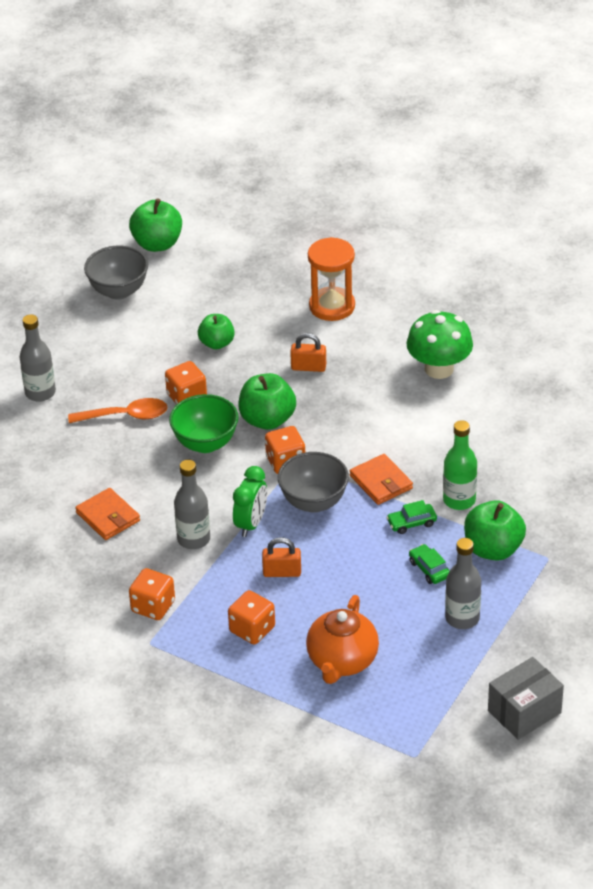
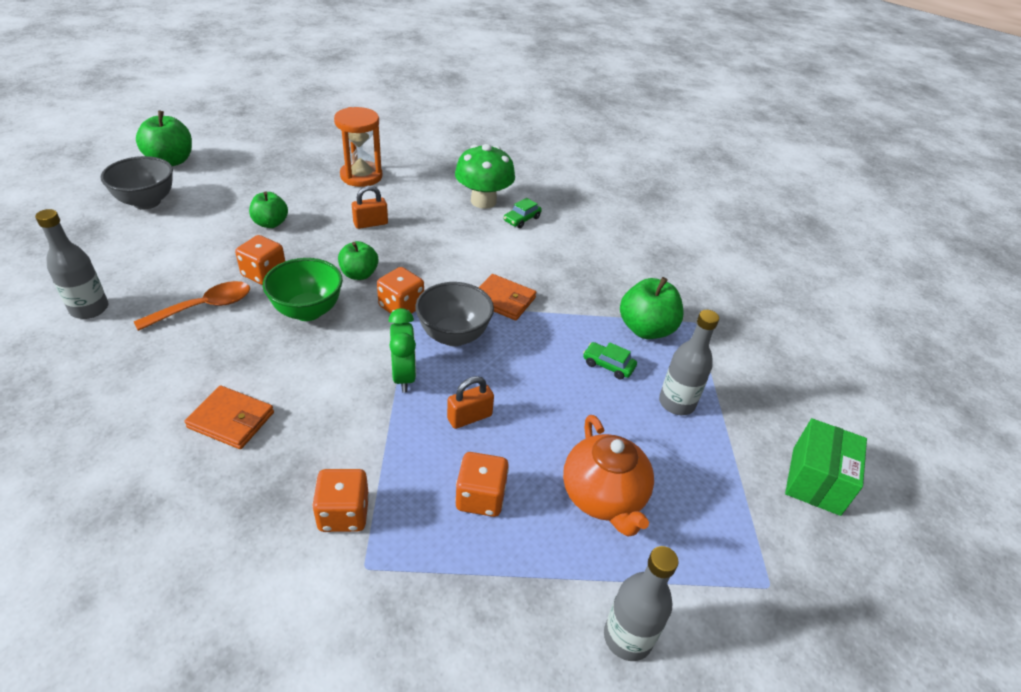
camera: 35 degrees left, 0 degrees up
grey bottle [174,460,210,549] -> grey bottle moved to [604,546,679,661]
green apple [238,373,296,430] -> green apple [338,241,378,280], size x0.66
green car [387,500,437,534] -> green car moved to [504,198,542,228]
green bottle [443,420,477,510] -> none
grey box [488,657,564,740] -> green box [785,418,867,516]

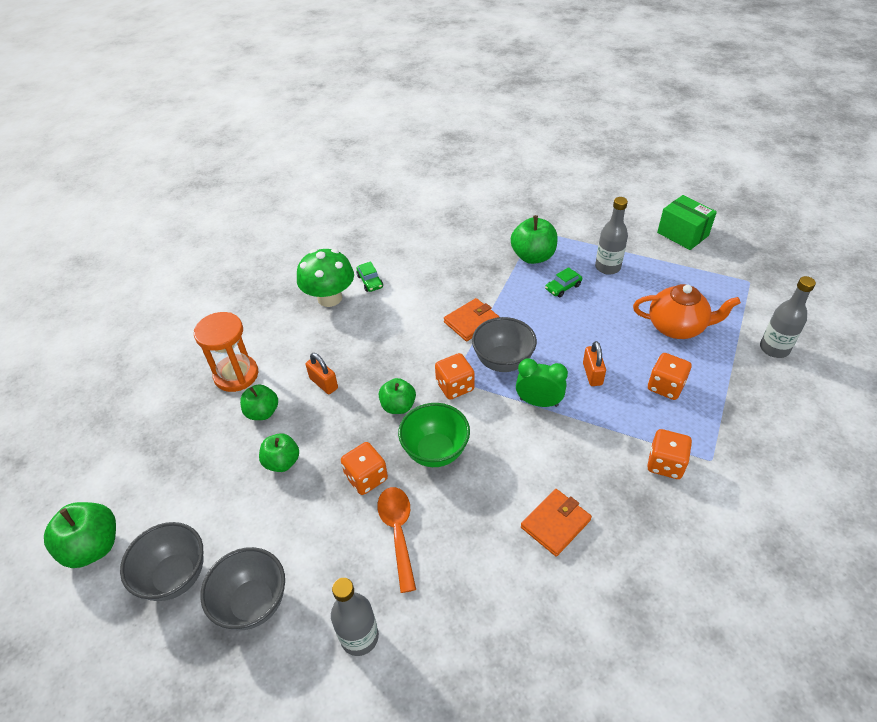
camera: 60 degrees left, 5 degrees up
orange padlock [352,186,388,229] -> orange padlock turned 45 degrees counterclockwise [306,353,338,394]
none -> grey bowl [200,547,285,630]
none -> green apple [240,384,278,420]

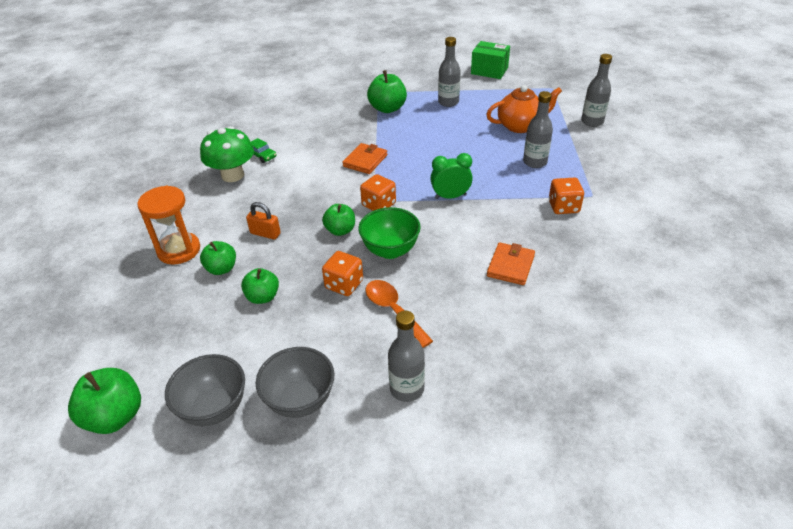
camera: 25 degrees left, 5 degrees down
grey bowl [472,317,537,372] -> none
green car [545,267,582,297] -> none
orange padlock [583,341,606,386] -> none
orange dice [648,353,692,400] -> grey bottle [523,91,553,168]

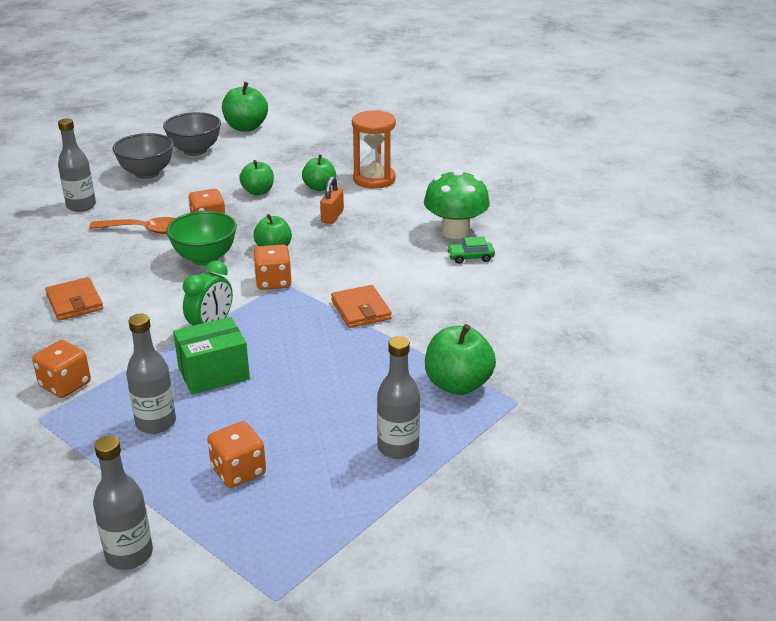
camera: 130 degrees right, 10 degrees down
orange padlock [246,202,281,240] -> orange padlock turned 45 degrees counterclockwise [320,176,344,224]
green box [471,41,510,79] -> green box moved to [173,317,250,395]
orange teapot [486,85,562,133] -> orange dice [207,421,266,488]

